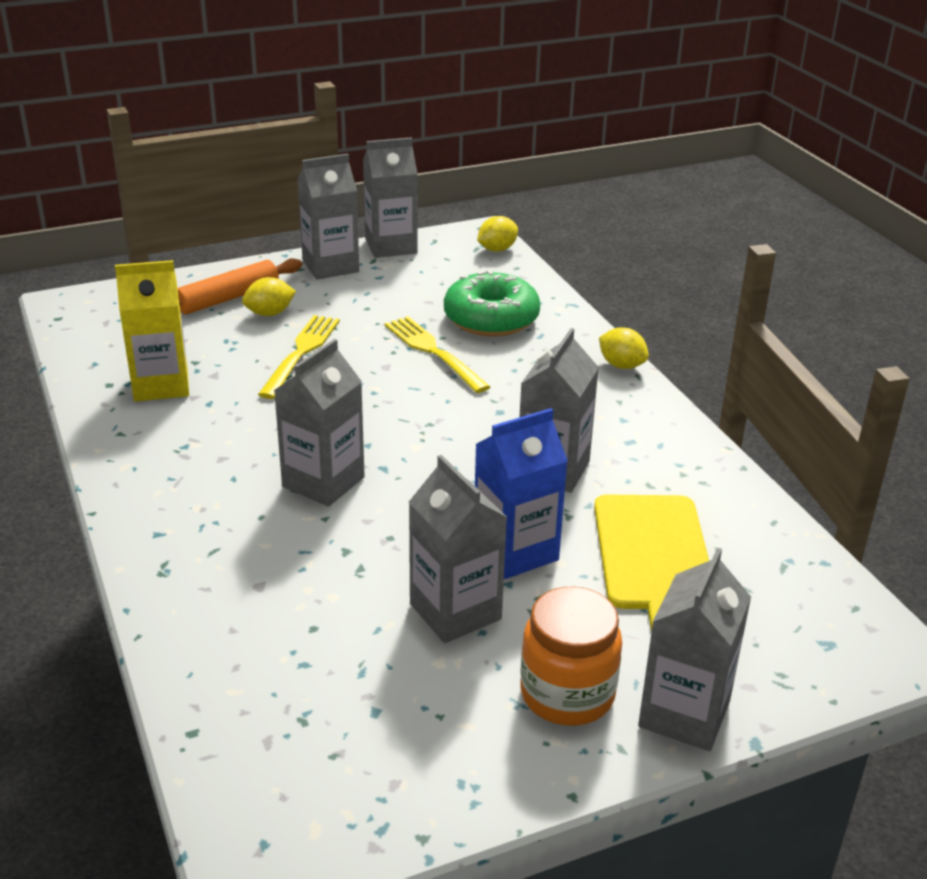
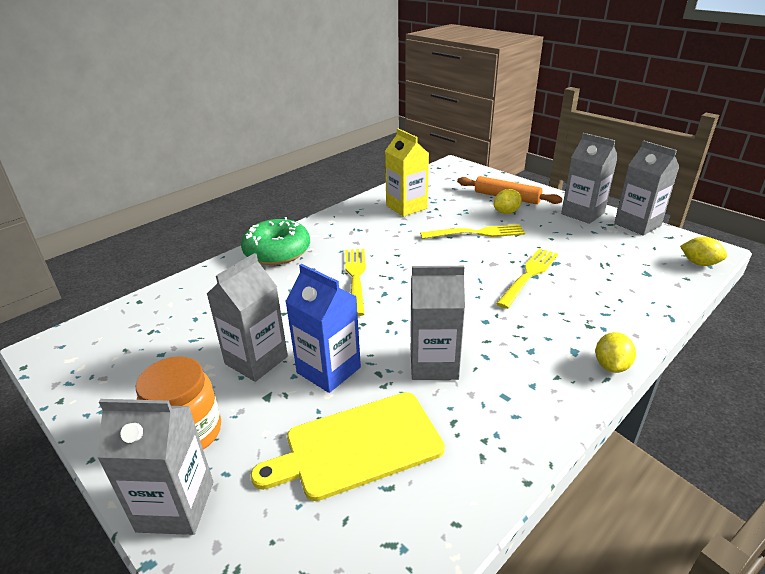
camera: 70 degrees right, 0 degrees up
yellow lemon [242,277,296,316] -> yellow lemon turned 75 degrees counterclockwise [494,189,522,214]
grey carton [274,339,365,507] -> yellow fork [345,249,366,316]
green donut [444,270,540,337] -> green donut moved to [241,217,310,265]

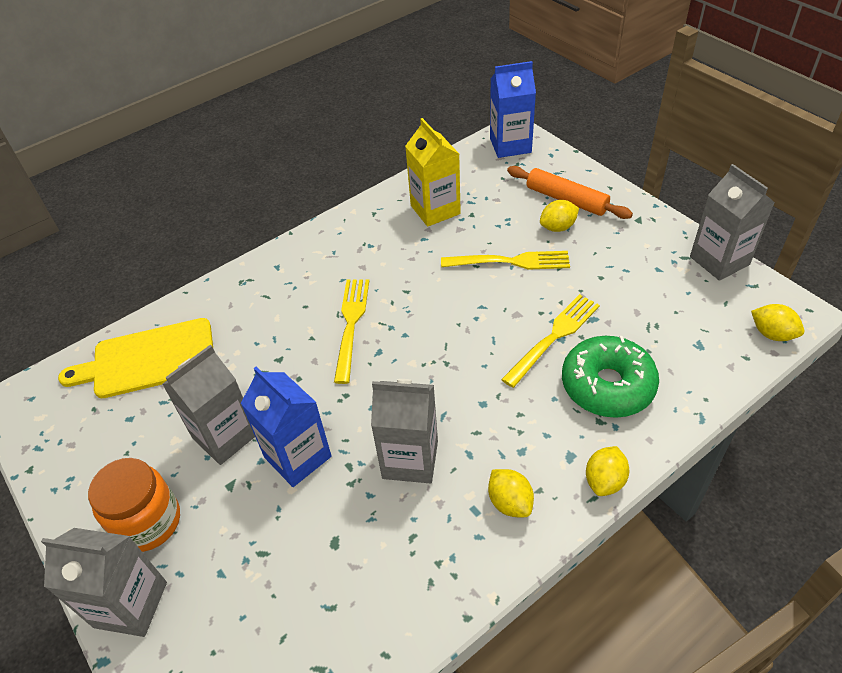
camera: 10 degrees right, 15 degrees up
green donut [241,217,310,265] -> green donut moved to [562,336,659,418]
yellow cutting board [251,392,445,501] -> yellow cutting board moved to [58,318,213,398]
grey carton [561,133,618,224] -> none
none -> yellow lemon [488,469,534,517]
none -> blue carton [490,61,536,158]

